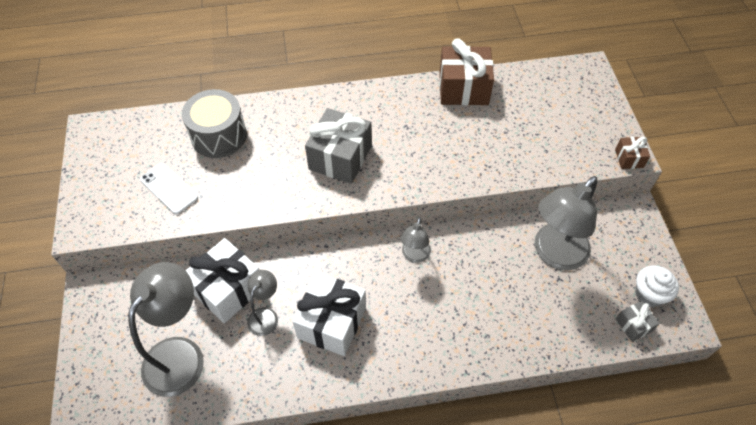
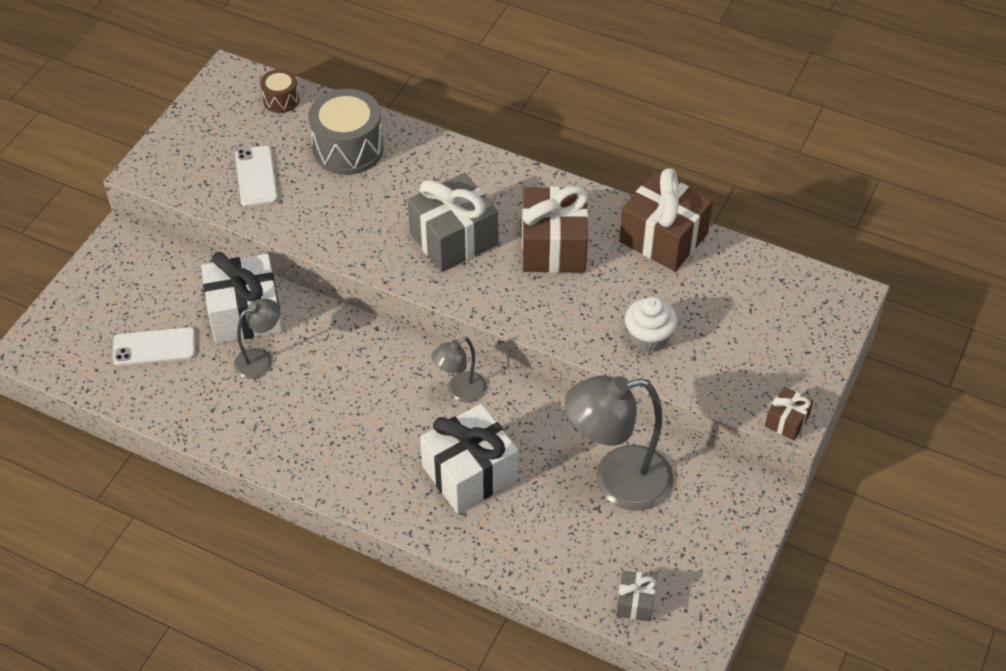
camera: 35 degrees right, 5 degrees down
grey lamp [128,262,204,397] -> white phone [113,327,195,366]
white gift [293,273,366,356] -> white gift moved to [420,404,518,513]
white cupcake [635,265,679,307] -> white cupcake moved to [625,297,678,352]
none -> brown drum [260,69,299,113]
none -> brown gift [522,186,588,273]

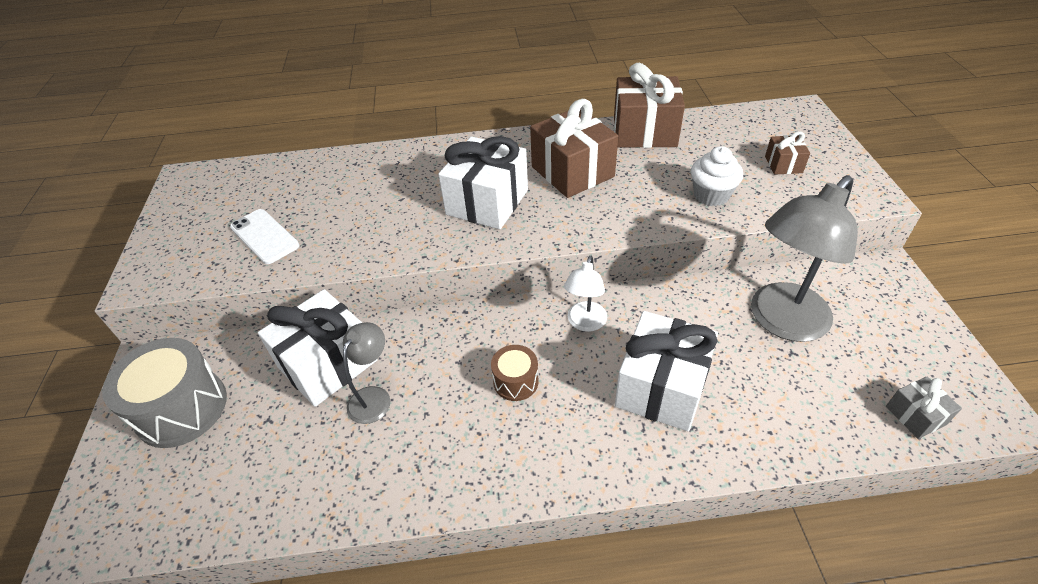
camera: 30 degrees left, 5 degrees down
white phone [113,327,195,366] -> none
brown drum [260,69,299,113] -> brown drum moved to [491,345,539,401]
grey drum [308,89,384,175] -> grey drum moved to [102,338,227,448]
grey gift [408,173,498,272] -> white gift [438,136,528,229]
grey lamp [431,337,486,403] -> white lamp [564,256,607,332]
brown gift [765,387,813,440] -> brown gift moved to [765,132,810,175]

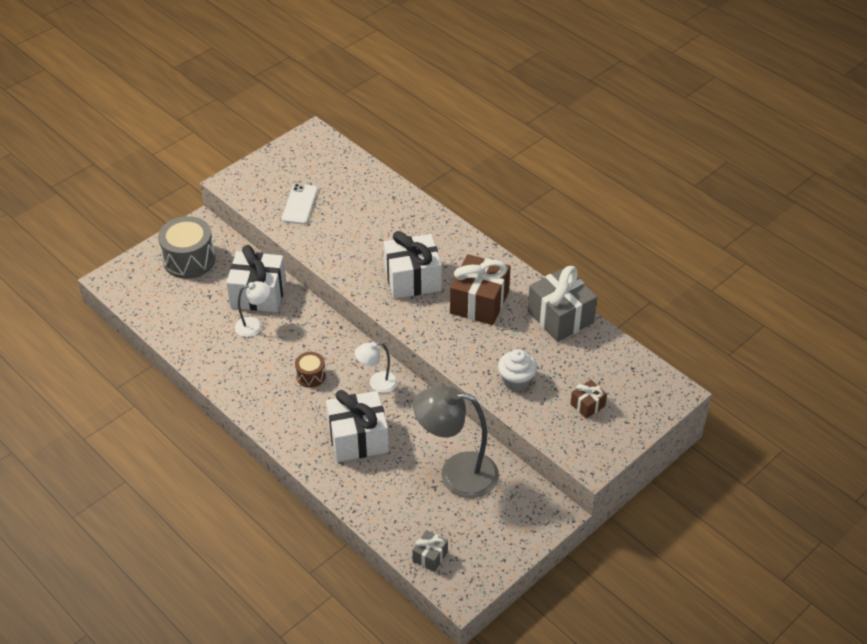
camera: 50 degrees right, 0 degrees up
grey lamp [343,322,390,424] -> white lamp [235,281,270,337]
brown gift [614,63,685,148] -> grey gift [528,266,597,342]

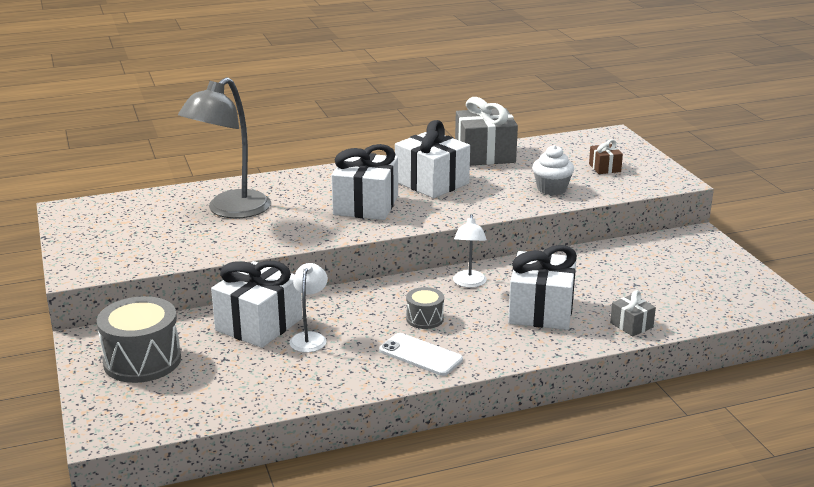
camera: 65 degrees left, 20 degrees down
white phone [282,184,318,224] -> white phone moved to [379,333,463,376]
brown drum [295,352,326,388] -> grey drum [406,287,444,329]
grey gift [412,530,448,572] -> grey gift moved to [610,290,656,336]
grey lamp [413,385,499,498] -> grey lamp moved to [178,77,271,218]
brown gift [450,254,511,325] -> white gift [395,120,470,198]

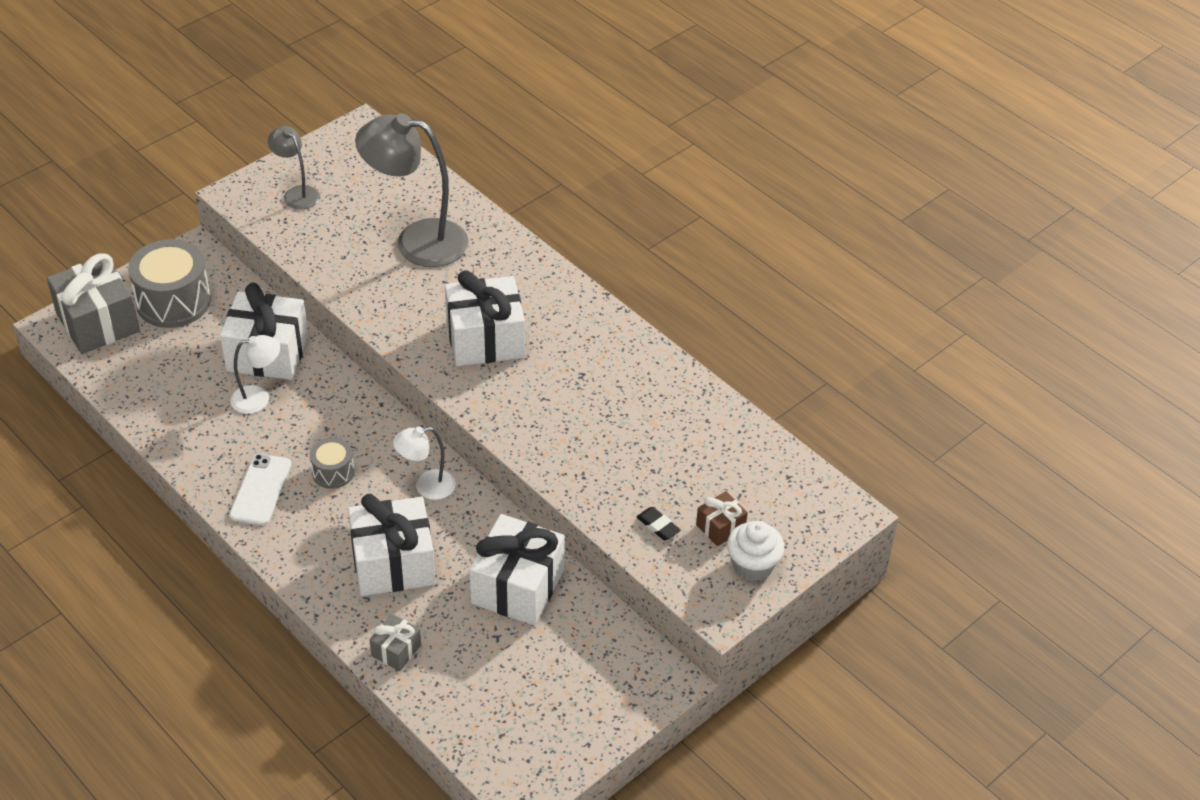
camera: 65 degrees right, 20 degrees up
white gift [395,120,470,198] -> white gift moved to [469,514,565,625]
grey gift [455,97,518,166] -> grey gift moved to [47,253,140,354]
white cupcake [532,145,574,195] -> white cupcake moved to [727,520,784,581]
none -> grey lamp [268,126,320,209]
none -> black eraser [637,507,681,540]

